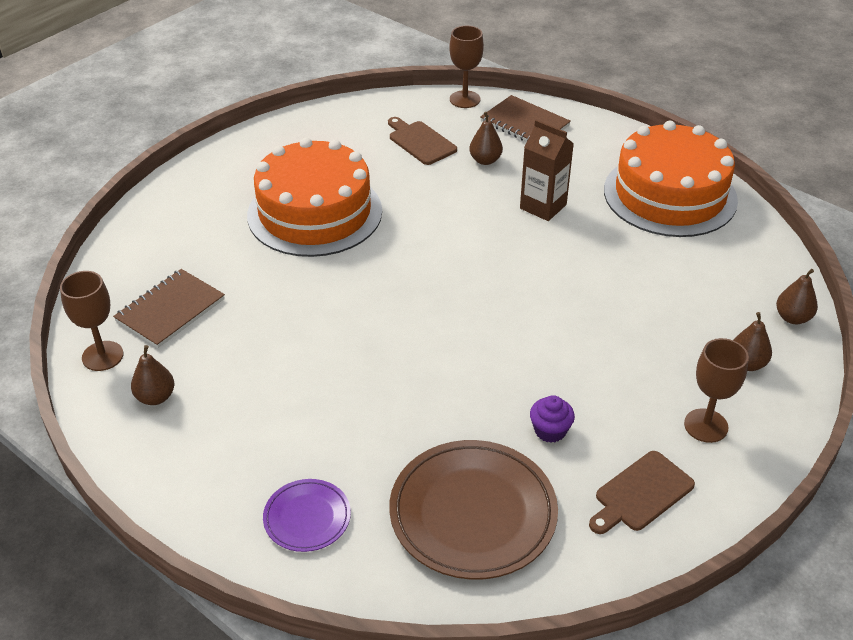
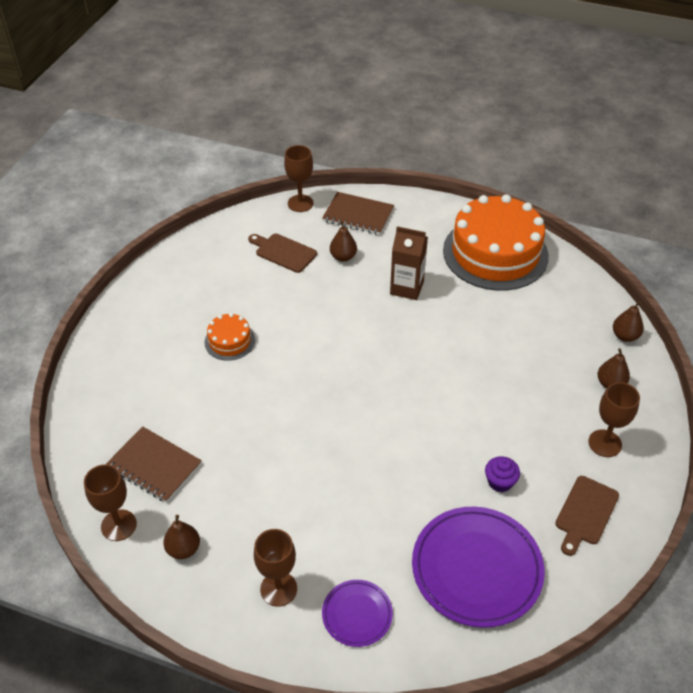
camera: 20 degrees left, 5 degrees up
brown notebook [113,269,225,348] -> brown notebook turned 75 degrees counterclockwise [106,426,202,503]
orange cake [247,137,382,257] -> orange cake [205,313,255,361], size x0.44
brown plate [389,440,558,580] -> purple plate [412,507,545,628]
none -> brown goblet [254,529,297,607]

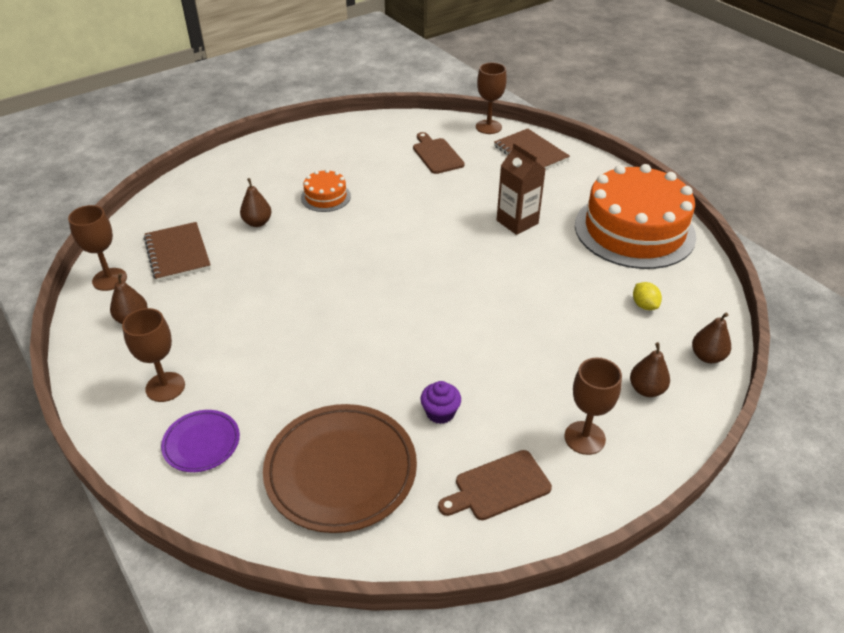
camera: 35 degrees right, 5 degrees down
brown pear [330,221,357,262] -> brown pear moved to [240,178,271,227]
purple plate [412,507,545,628] -> brown plate [263,404,417,533]
none -> yellow lemon [633,282,662,310]

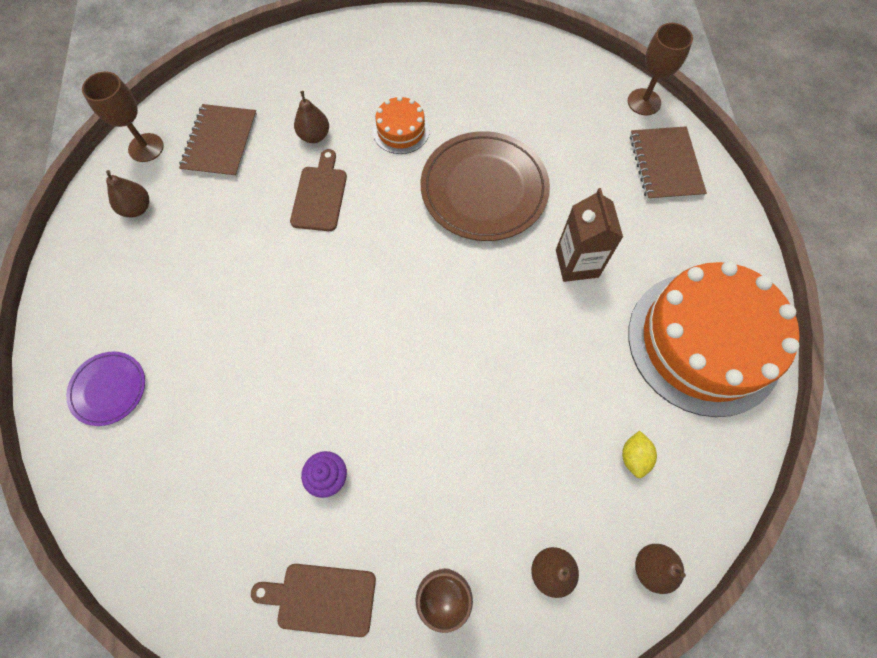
camera: 30 degrees right, 25 degrees up
brown goblet [122,308,185,402] -> none
brown plate [263,404,417,533] -> brown plate moved to [421,131,550,241]
brown cutting board [413,132,465,174] -> brown cutting board moved to [290,149,347,231]

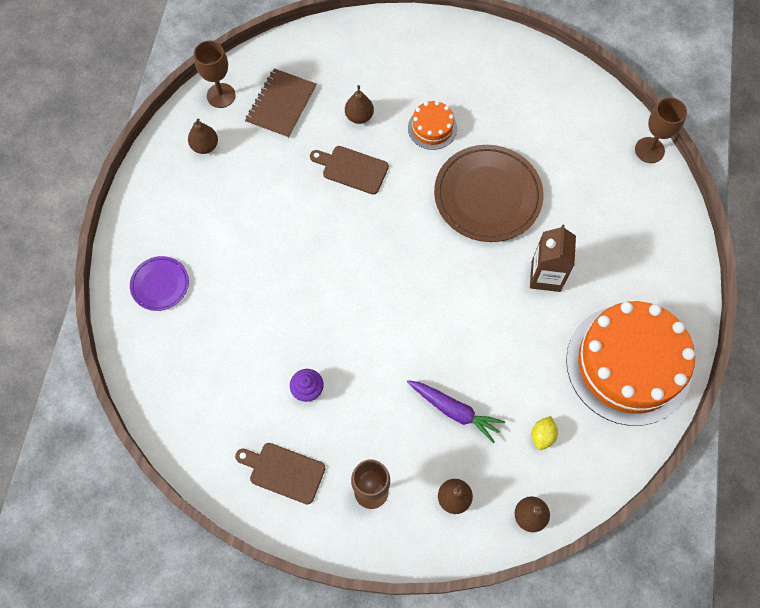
camera: 15 degrees right, 0 degrees up
brown cutting board [290,149,347,231] -> brown cutting board turned 90 degrees counterclockwise [310,146,389,195]
brown notebook [630,127,707,201] -> none
none -> purple carrot [407,380,505,443]

